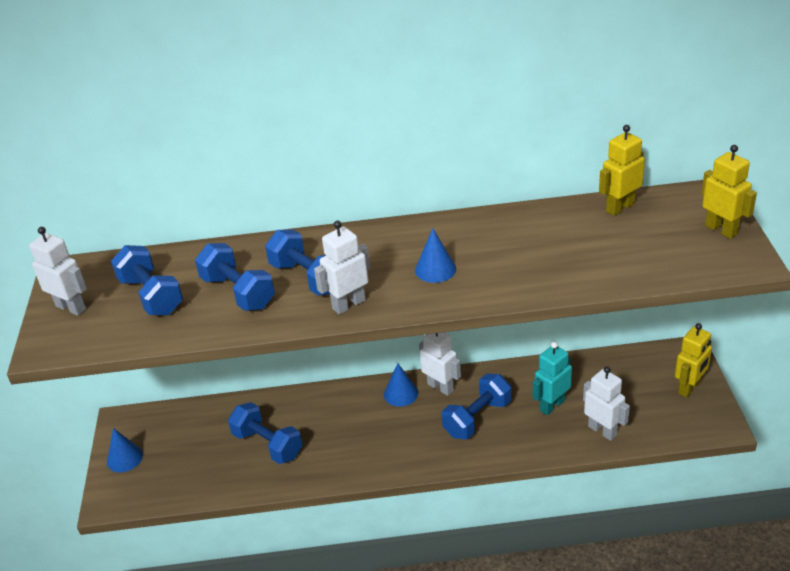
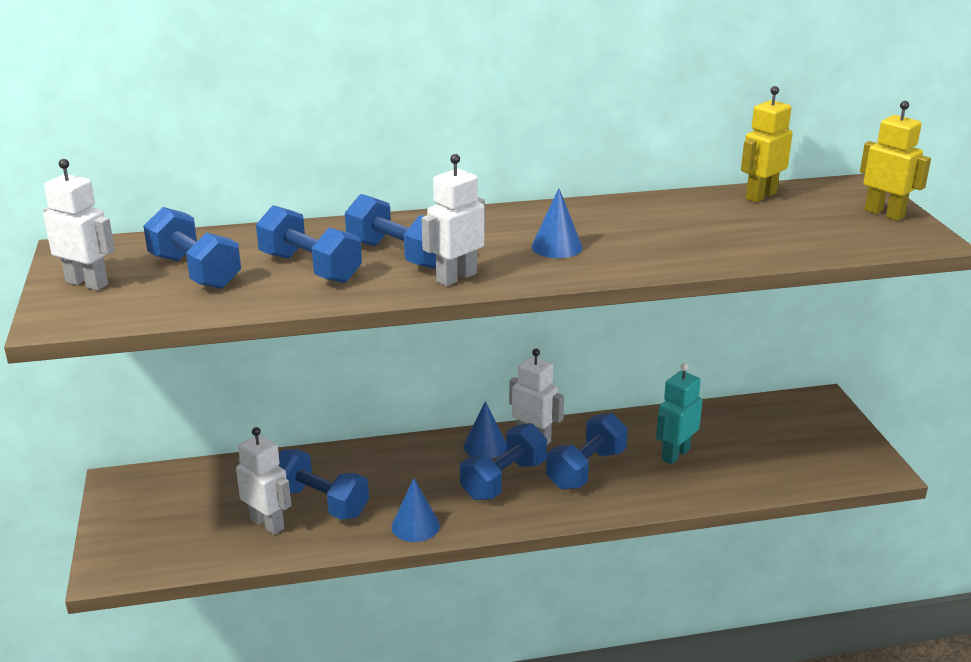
camera: 10 degrees left, 10 degrees down
blue cone [107,428,143,472] -> blue cone moved to [391,478,440,542]
white robot [583,366,630,441] -> white robot moved to [236,427,291,535]
yellow robot [675,323,712,398] -> none
none -> blue dumbbell [460,423,547,500]

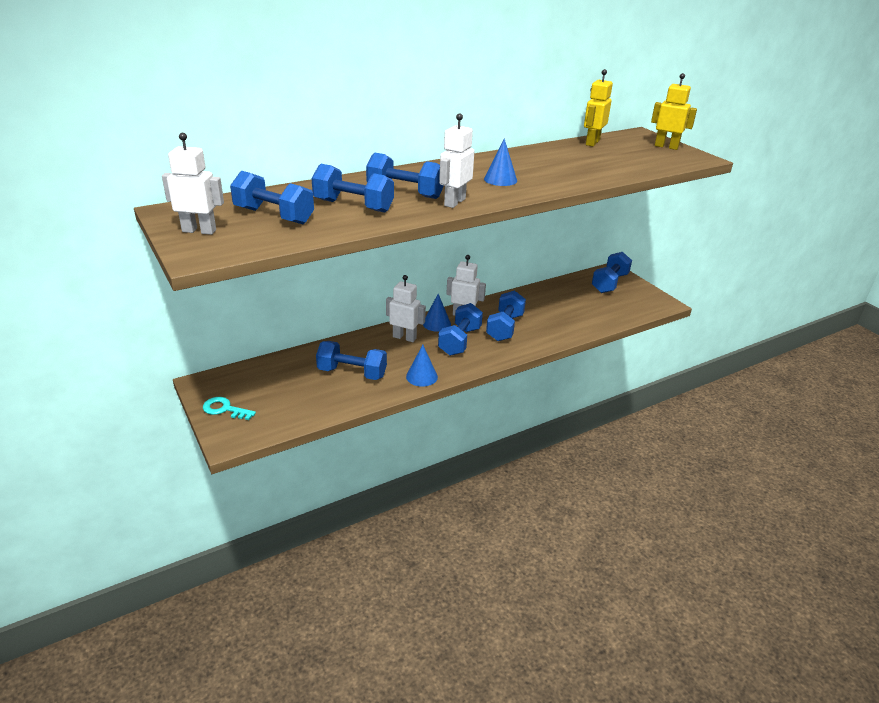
camera: 20 degrees left, 5 degrees up
white robot [236,427,291,535] -> white robot moved to [386,275,426,342]
turquoise robot [656,363,703,464] -> none
none -> turquoise key [203,397,256,420]
none -> blue dumbbell [592,252,632,293]

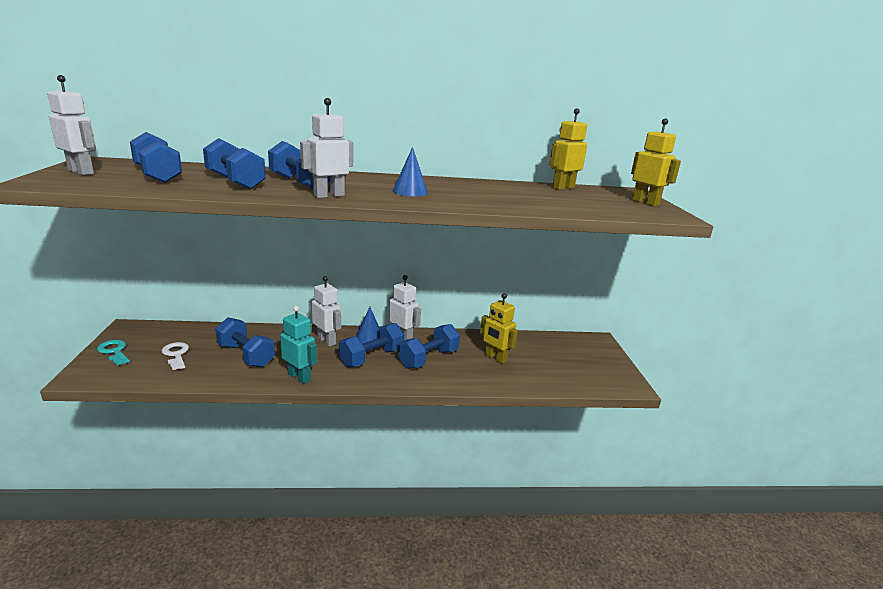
camera: 25 degrees right, 10 degrees down
blue cone [406,345,438,387] -> turquoise robot [280,306,317,384]
blue dumbbell [592,252,632,293] -> none
none -> white key [162,342,189,370]
none -> yellow robot [480,293,518,364]

